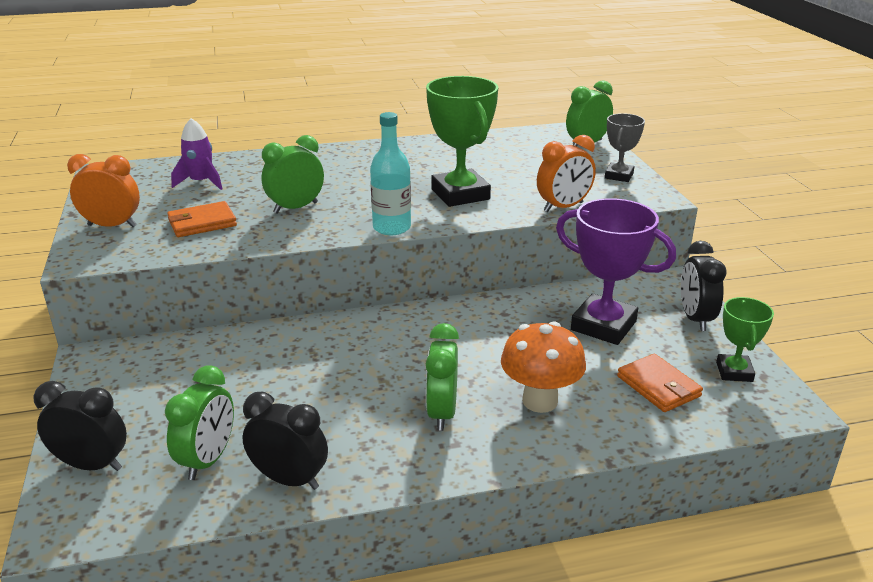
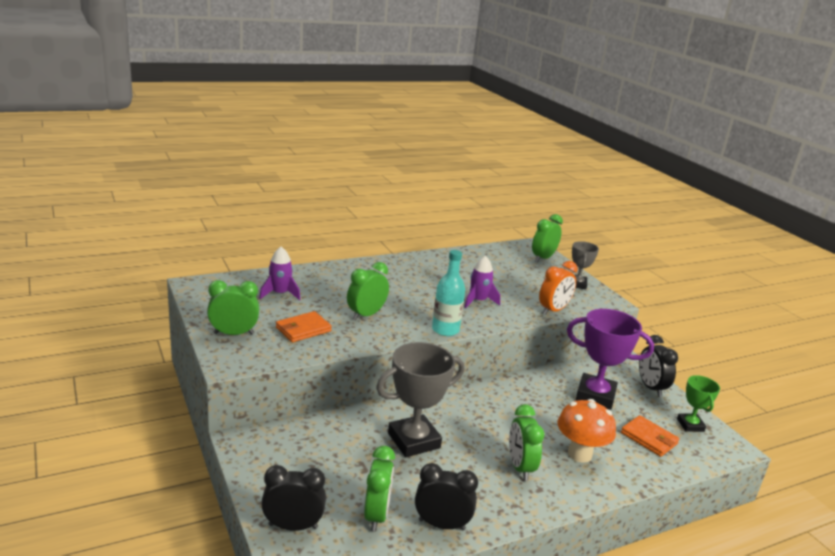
camera: 15 degrees left, 5 degrees down
orange clock [67,154,140,227] -> green clock [207,280,259,335]
green trophy [426,76,498,207] -> purple rocket [464,256,500,308]
none -> grey trophy [376,342,464,457]

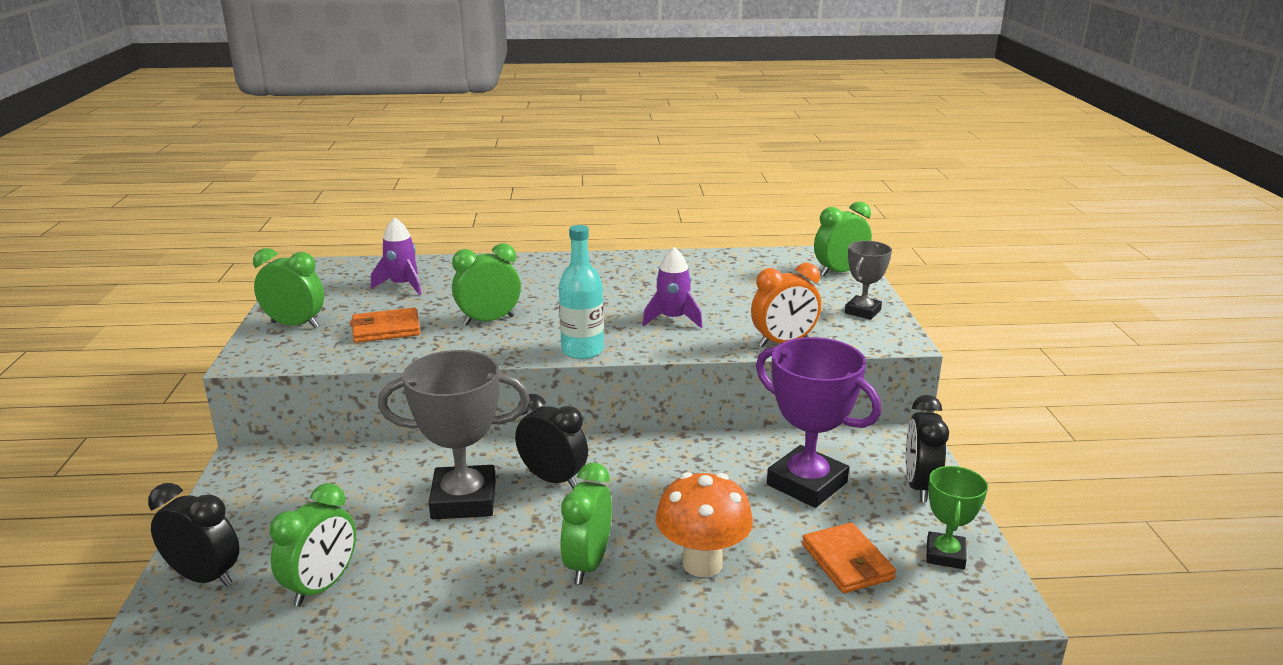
camera: 25 degrees right, 0 degrees up
black clock [415,463,478,530] -> black clock moved to [515,394,588,489]

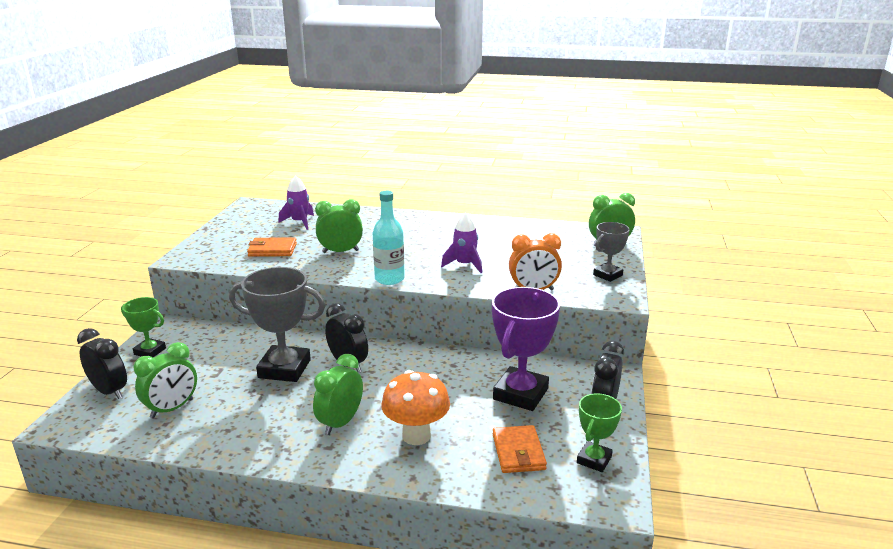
camera: 15 degrees right, 0 degrees up
green clock [253,248,324,328] -> none
purple trophy [756,337,881,508] -> purple trophy turned 60 degrees clockwise [492,287,560,411]
none -> green trophy [121,297,166,357]

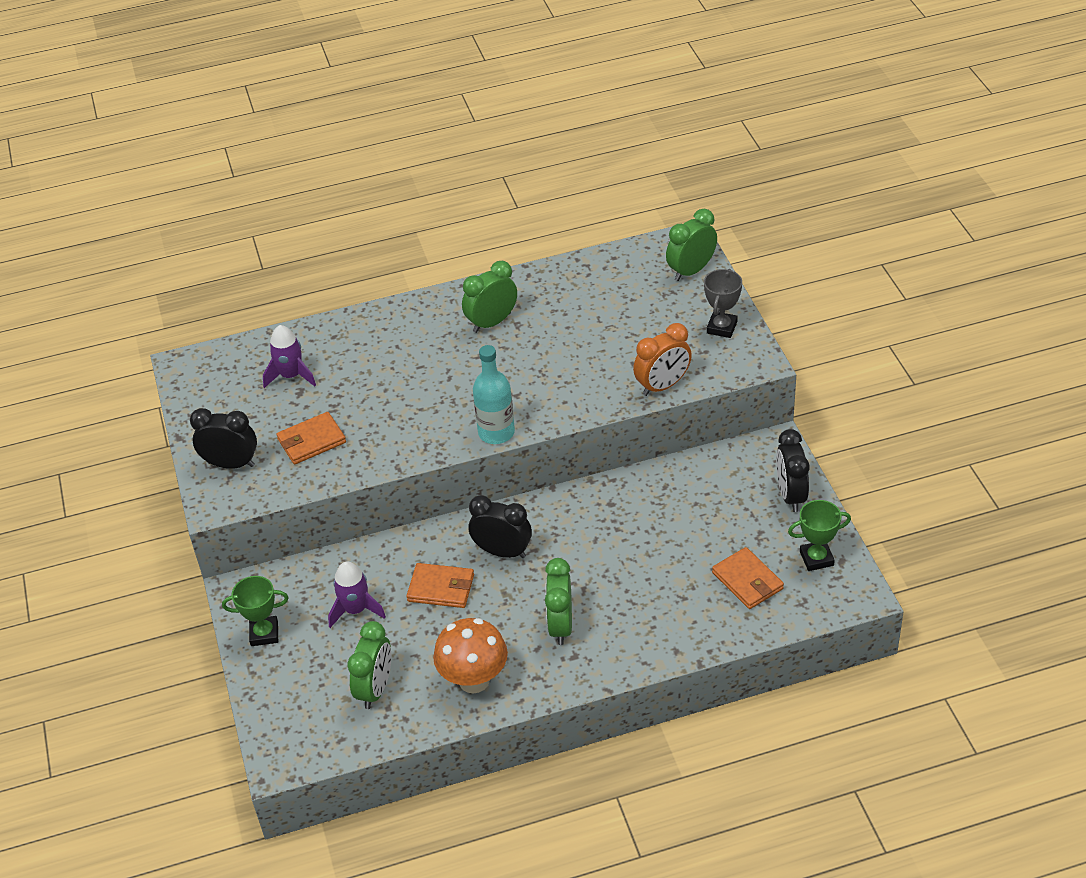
camera: 25 degrees left, 20 degrees up
black clock [77,328,127,399] -> black clock moved to [190,408,257,469]
grey trophy [229,267,325,382] -> orange wallet [406,563,474,608]
green clock [315,199,363,253] -> green clock moved to [462,261,517,333]
orange mushroom [381,370,450,445] -> orange mushroom moved to [433,618,508,693]
purple rocket [441,213,482,273] -> purple rocket moved to [328,562,386,628]
purple trophy [492,287,560,411] -> none
green trophy [577,393,622,472] -> green trophy turned 75 degrees clockwise [788,500,851,571]

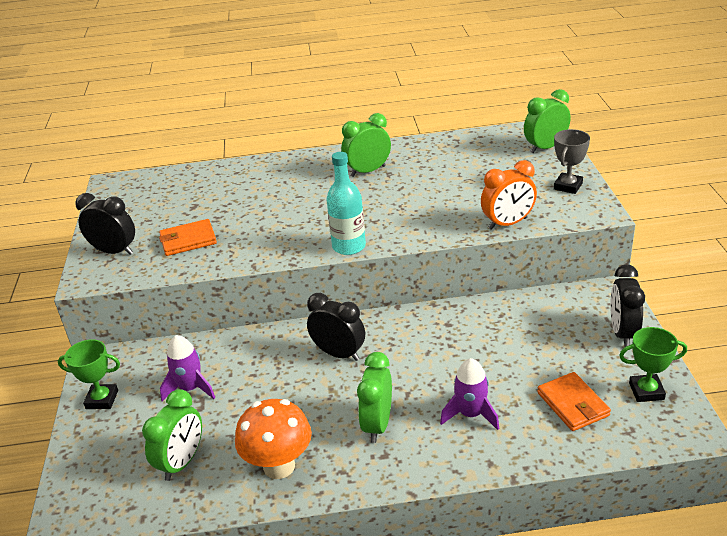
camera: 10 degrees right, 10 degrees down
purple rocket [263,325,316,388] -> purple rocket moved to [440,358,499,430]
orange wallet [406,563,474,608] -> none

